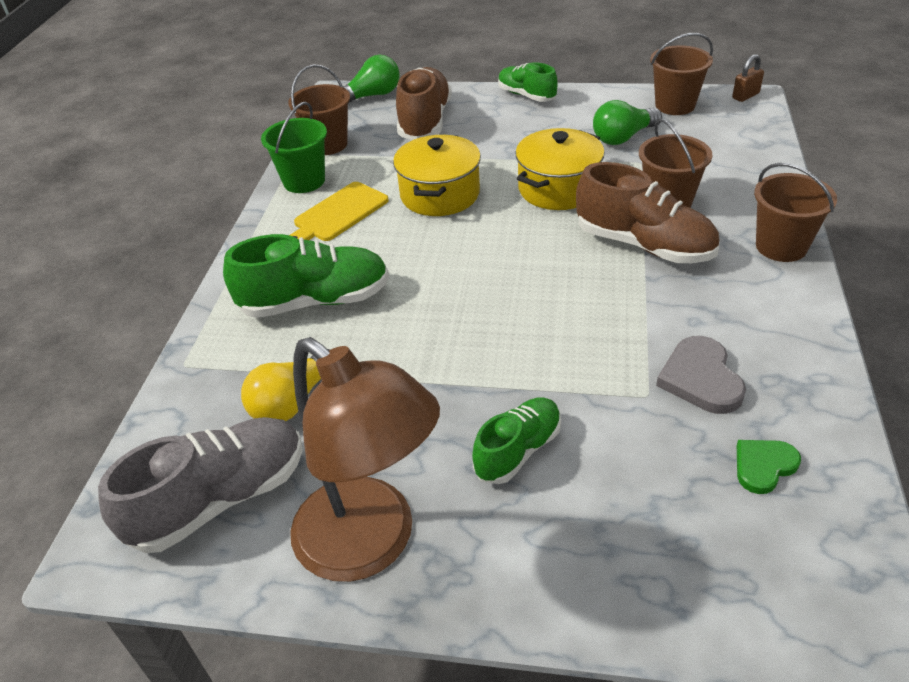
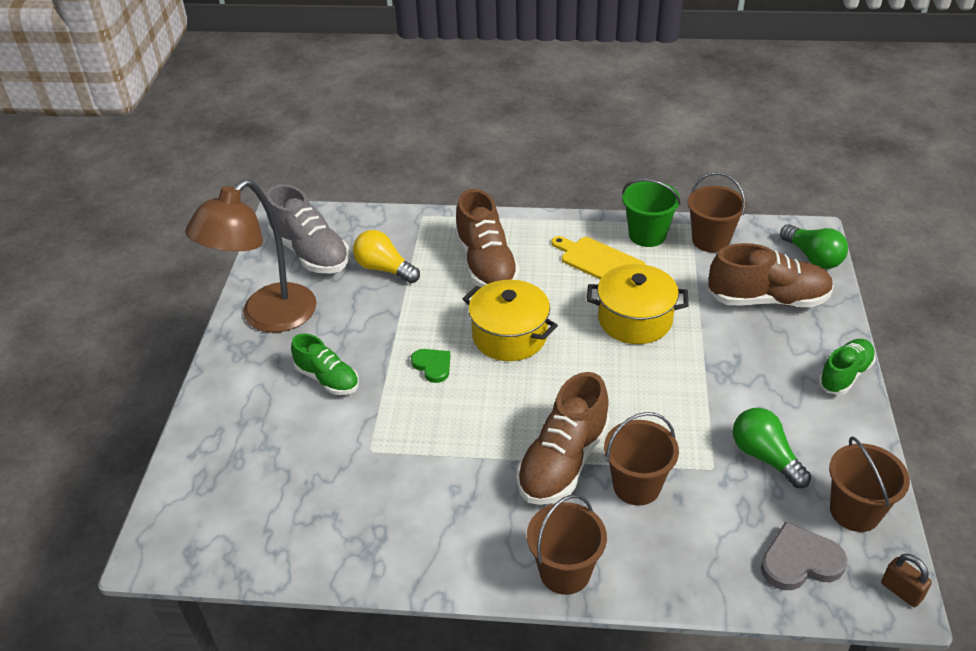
camera: 85 degrees right, 0 degrees up
green shoe [223,234,389,318] -> brown shoe [455,189,520,288]
yellow pot [515,128,605,210] -> yellow pot moved to [463,280,558,361]
grey heart [656,336,746,414] -> grey heart moved to [761,522,848,590]
green heart [737,440,801,494] -> green heart moved to [411,349,450,383]

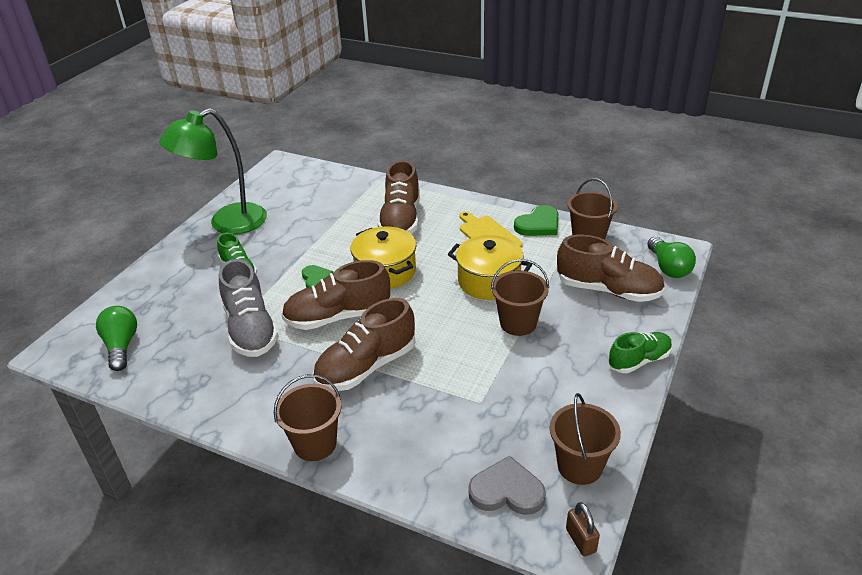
camera: 20 degrees right, 5 degrees down
brown lamp [185,179,317,333] -> green lamp [159,108,267,235]
grey shoe [266,184,350,274] -> grey shoe moved to [219,259,279,357]
yellow light bulb [353,230,420,283] -> none
brown bucket [604,412,679,506] -> brown bucket moved to [491,259,549,336]
green bucket [622,179,681,247] -> green heart [514,205,558,236]
green light bulb [733,408,811,488] -> green light bulb moved to [96,306,137,371]
none -> brown shoe [281,260,390,330]

